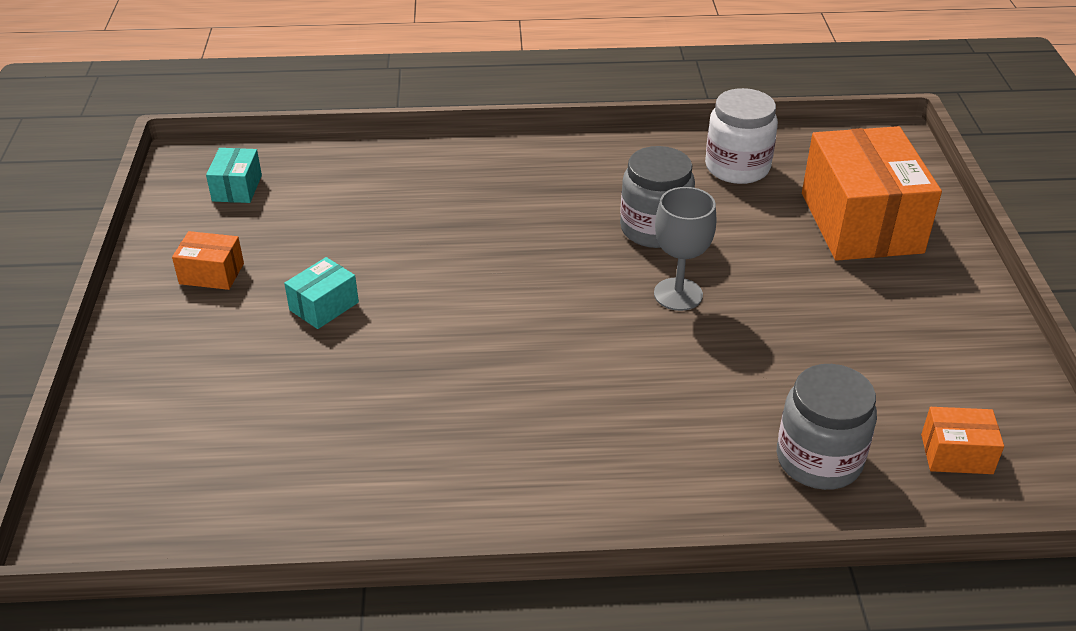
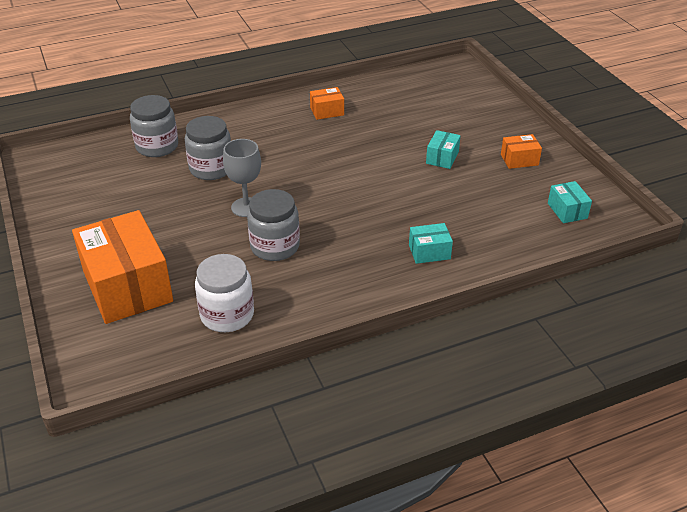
camera: 160 degrees right, 0 degrees up
orange box [921,407,1004,474] -> orange box moved to [310,87,344,120]
none -> grey jar [185,116,231,180]
none -> turquoise box [409,223,453,264]

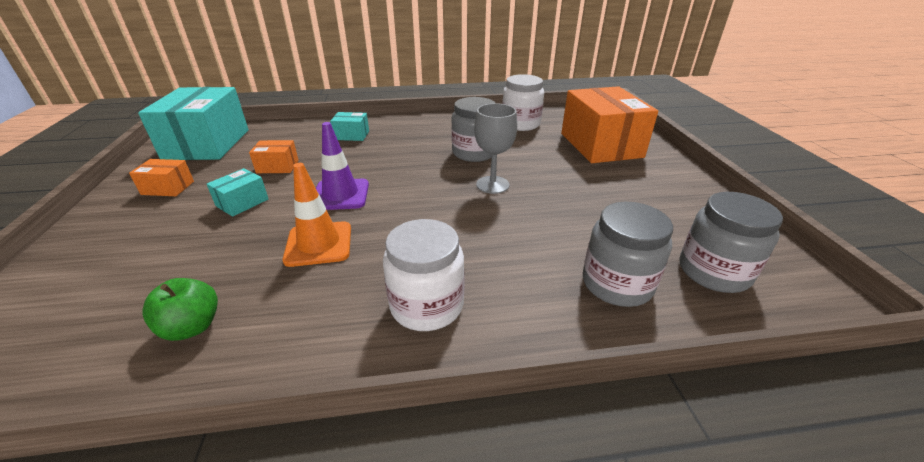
camera: 165 degrees left, 5 degrees down
grey jar [185,116,231,180] -> grey jar moved to [680,192,783,293]
orange box [310,87,344,120] -> orange box moved to [249,140,299,173]
turquoise box [548,181,592,223] -> turquoise box [138,87,249,160], size x2.25
none -> green apple [142,278,218,341]
none -> orange traffic cone [283,163,351,267]
none -> purple traffic cone [316,122,369,210]
none -> white jar [383,219,464,331]

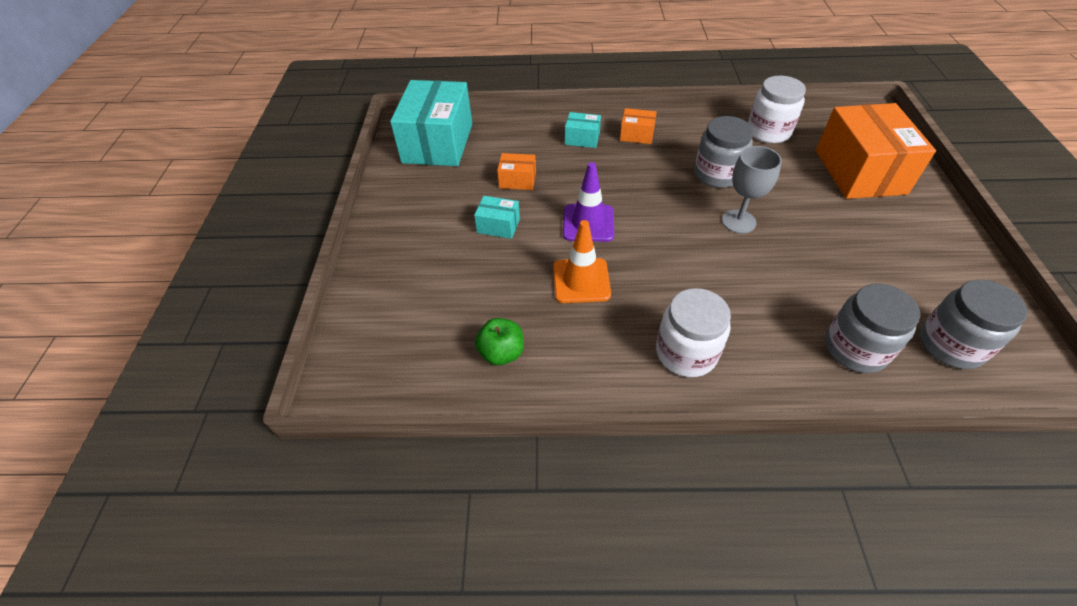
camera: 10 degrees right, 15 degrees up
orange box [129,159,194,196] -> orange box moved to [620,108,657,144]
turquoise box [207,168,268,217] -> turquoise box turned 60 degrees clockwise [474,196,520,239]

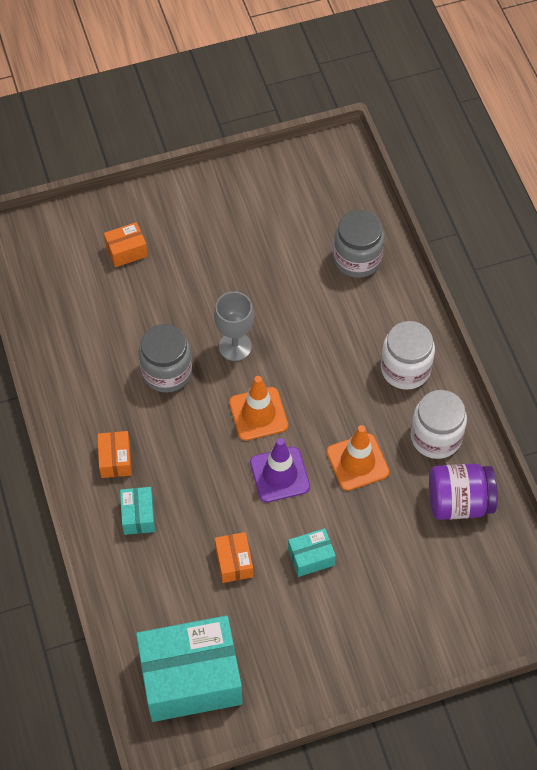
camera: 110 degrees left, 10 degrees up
turquoise box [474,196,520,239] -> turquoise box turned 75 degrees clockwise [288,528,336,577]
green apple [475,318,524,366] -> purple jar [429,464,497,520]
white jar [748,76,806,143] -> white jar moved to [411,390,467,459]
orange box [816,103,936,199] -> orange box [104,222,148,267], size x0.44
grey jar [919,279,1028,369] -> none
none -> orange traffic cone [229,376,288,441]

